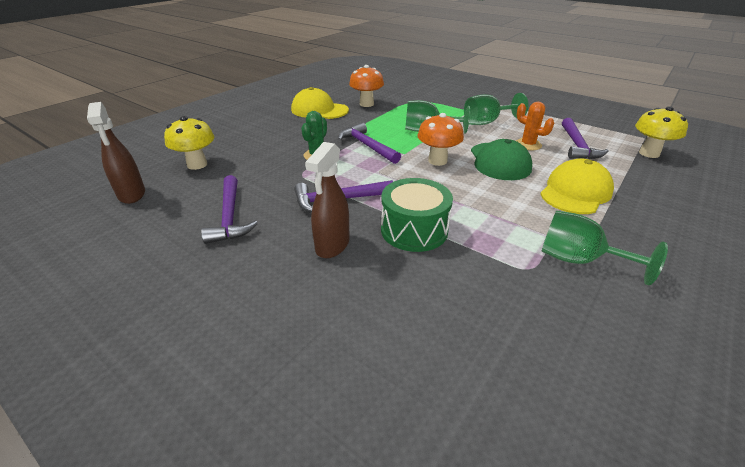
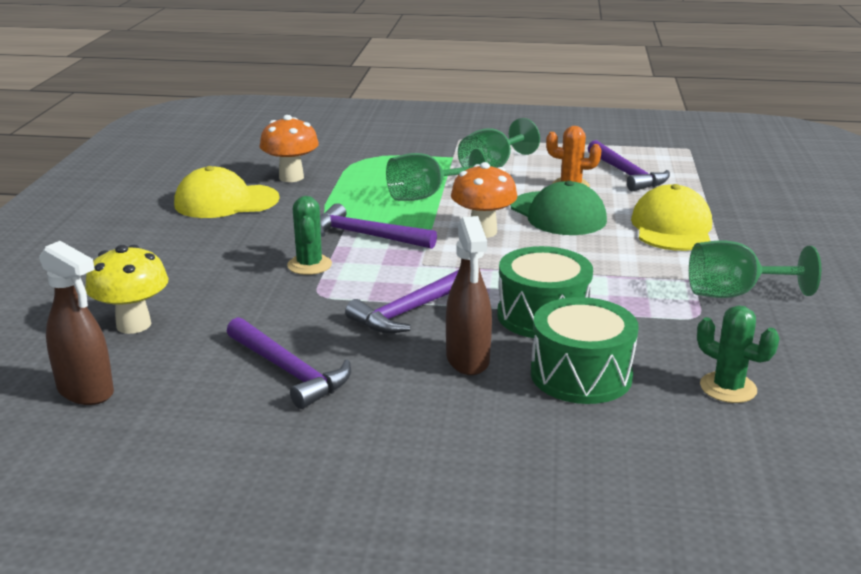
camera: 30 degrees left, 10 degrees down
yellow mushroom [635,106,688,158] -> none
none -> green drum [531,297,639,404]
none -> green cactus [697,305,780,403]

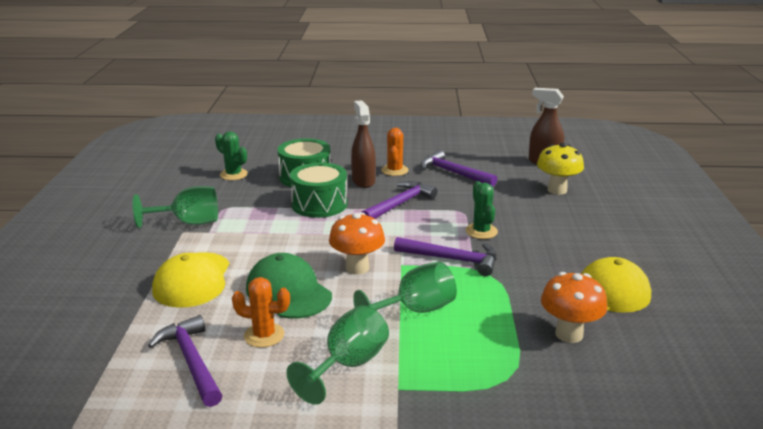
camera: 175 degrees right, 0 degrees up
none -> orange cactus [381,128,408,176]

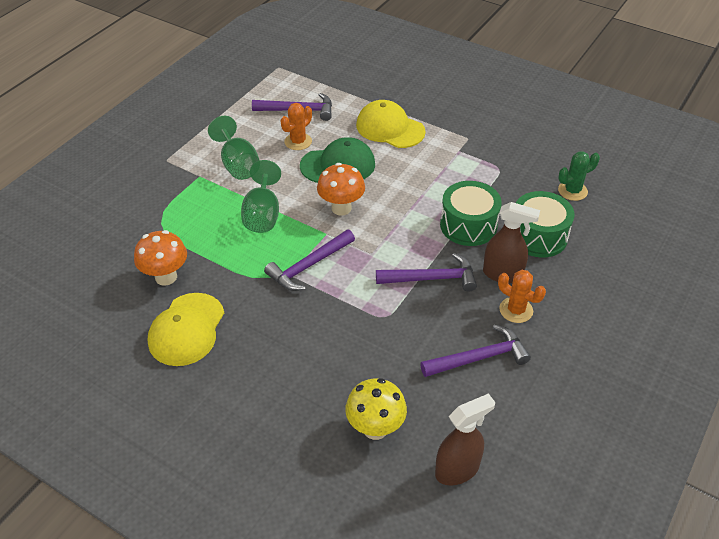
camera: 120 degrees right, 20 degrees up
green goblet [133,186,218,228] -> none
purple hammer [361,181,437,219] -> purple hammer turned 75 degrees counterclockwise [376,253,477,292]
green cactus [466,181,498,239] -> none

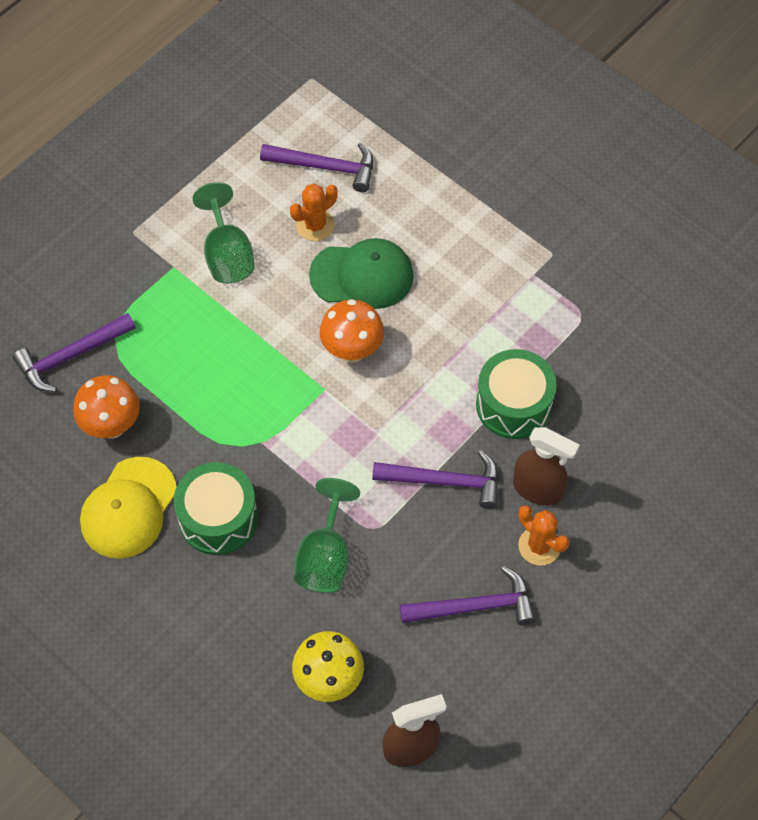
camera: 10 degrees right, 15 degrees up
green goblet [241,160,281,233] -> green goblet moved to [294,478,360,593]
purple hammer [264,230,355,291] -> purple hammer moved to [13,313,136,392]
yellow cap [356,100,426,148] -> none
green drum [516,191,574,258] -> green drum moved to [174,462,258,555]
green cactus [558,151,600,201] -> none

